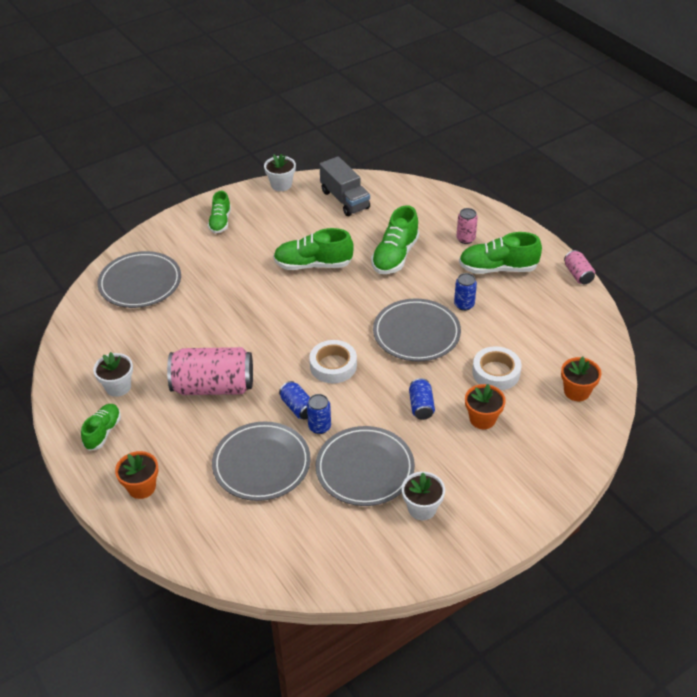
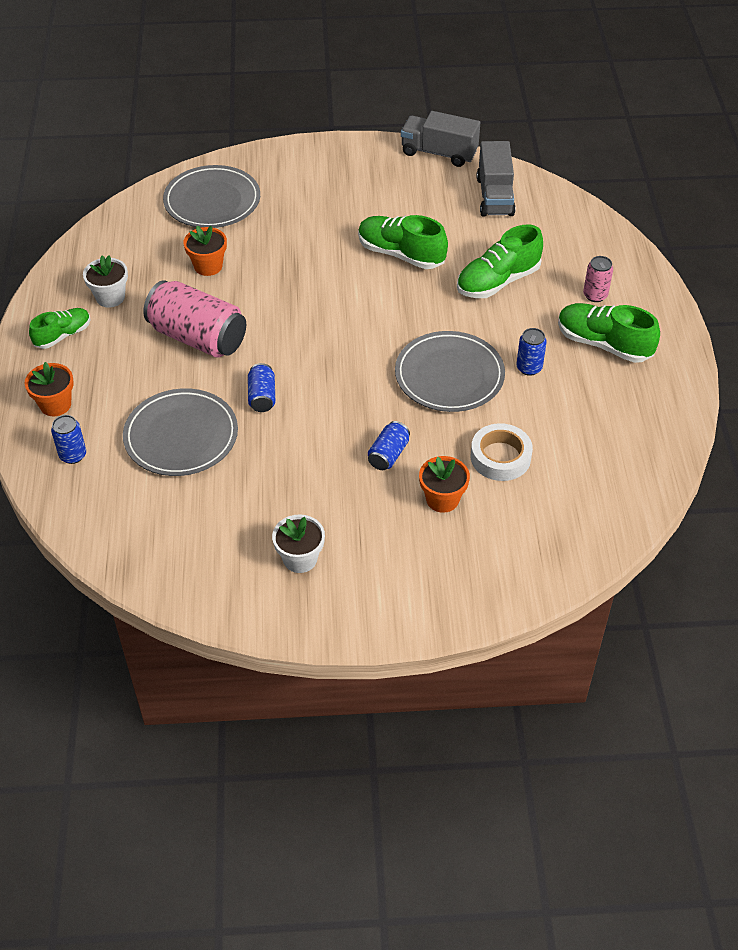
camera: 30 degrees right, 5 degrees up
green shoe [208,191,231,234] -> none
white flower pot [264,154,296,191] -> grey truck [401,111,480,167]
blue can [307,394,331,434] -> blue can moved to [51,415,86,464]
white tape [309,340,357,384] -> none
grey plate [316,426,415,506] -> none
orange flower pot [561,357,601,401] -> orange flower pot moved to [183,226,227,276]
pink can [564,250,595,284] -> none

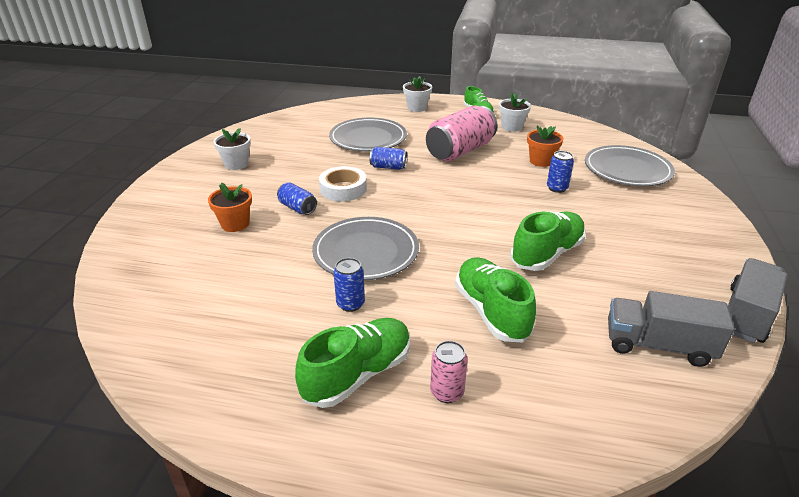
camera: 105 degrees right, 15 degrees down
orange flower pot [25,362,74,416] -> white flower pot [403,76,432,112]
blue can [51,415,86,464] -> blue can moved to [547,151,574,193]
white tape [471,423,533,481] -> white tape moved to [319,166,367,202]

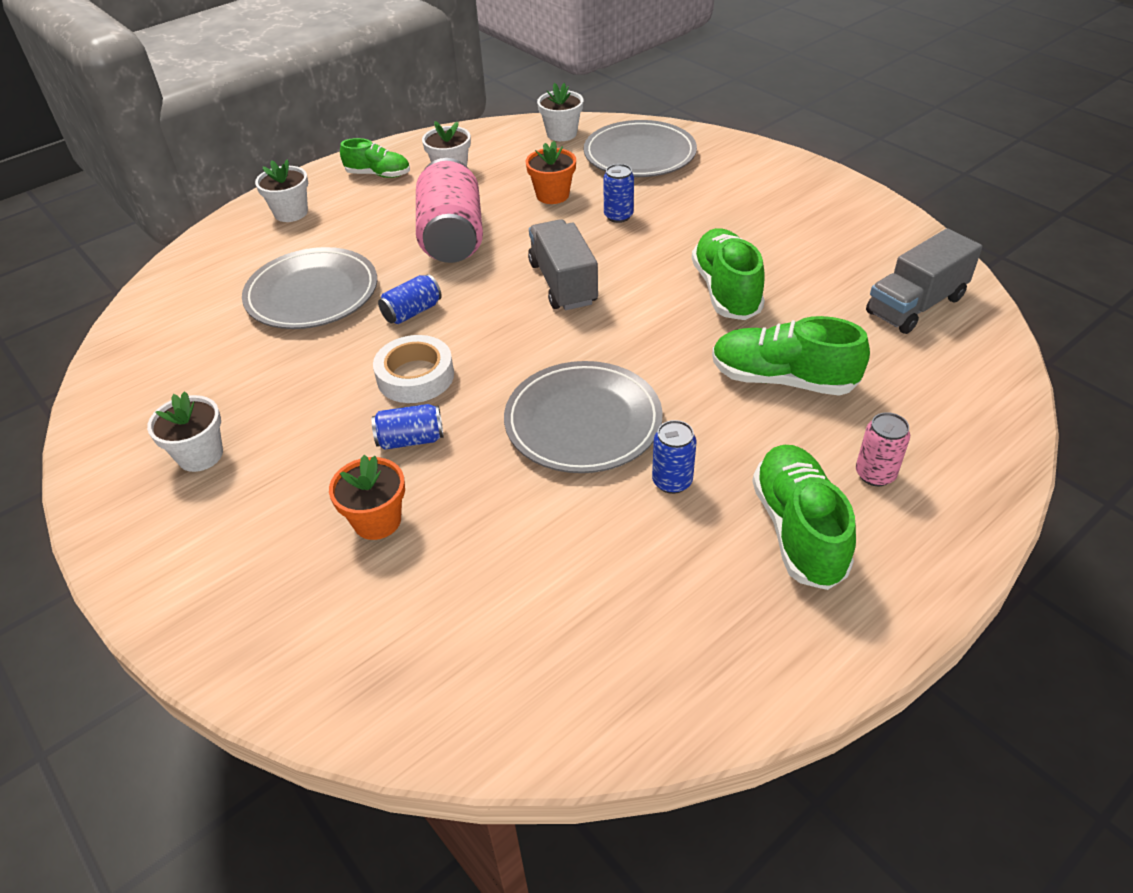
camera: 50 degrees left, 10 degrees up
grey truck [728,258,788,343] -> grey truck moved to [528,219,598,310]
none -> white flower pot [537,83,583,141]

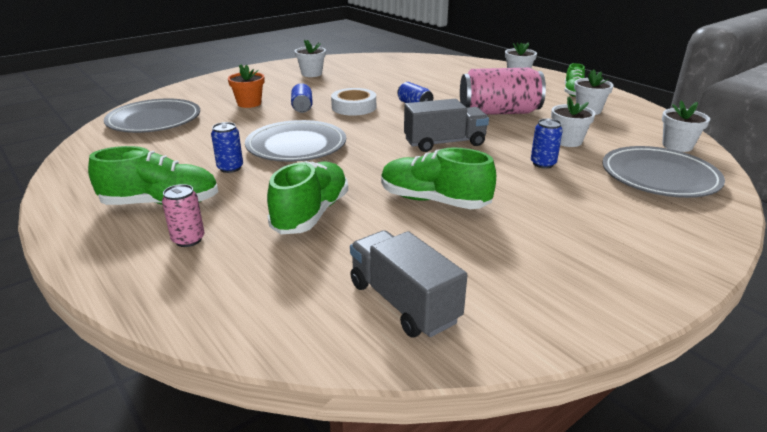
camera: 90 degrees right, 15 degrees down
grey plate [242,247,377,329] -> grey plate moved to [104,99,200,133]
orange flower pot [525,141,576,204] -> white flower pot [551,97,596,147]
green shoe [692,228,765,320] -> green shoe turned 150 degrees counterclockwise [381,147,496,209]

